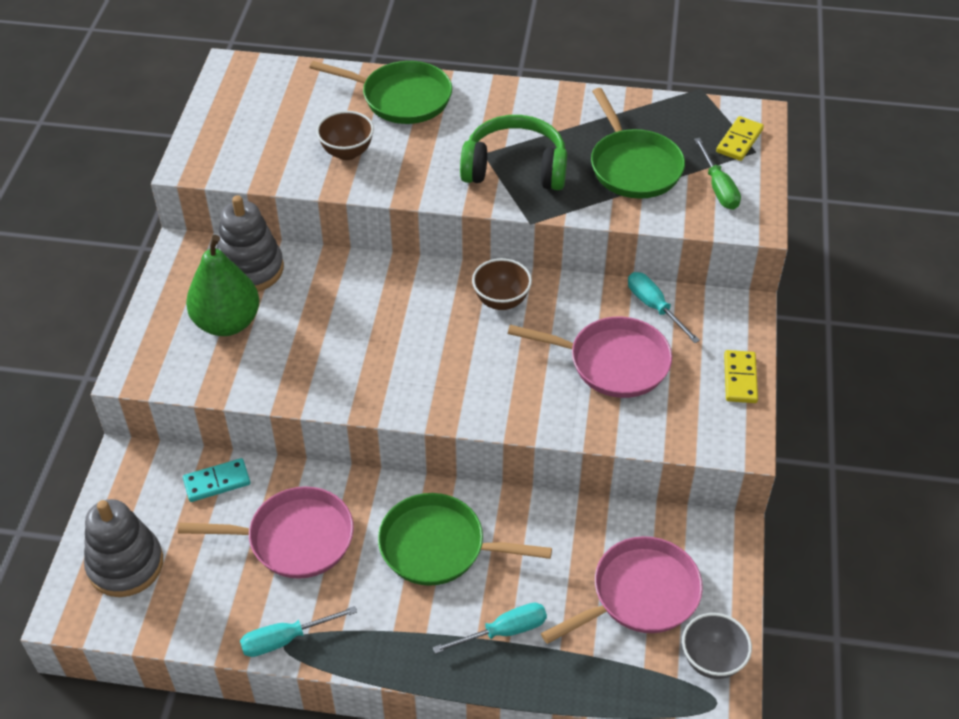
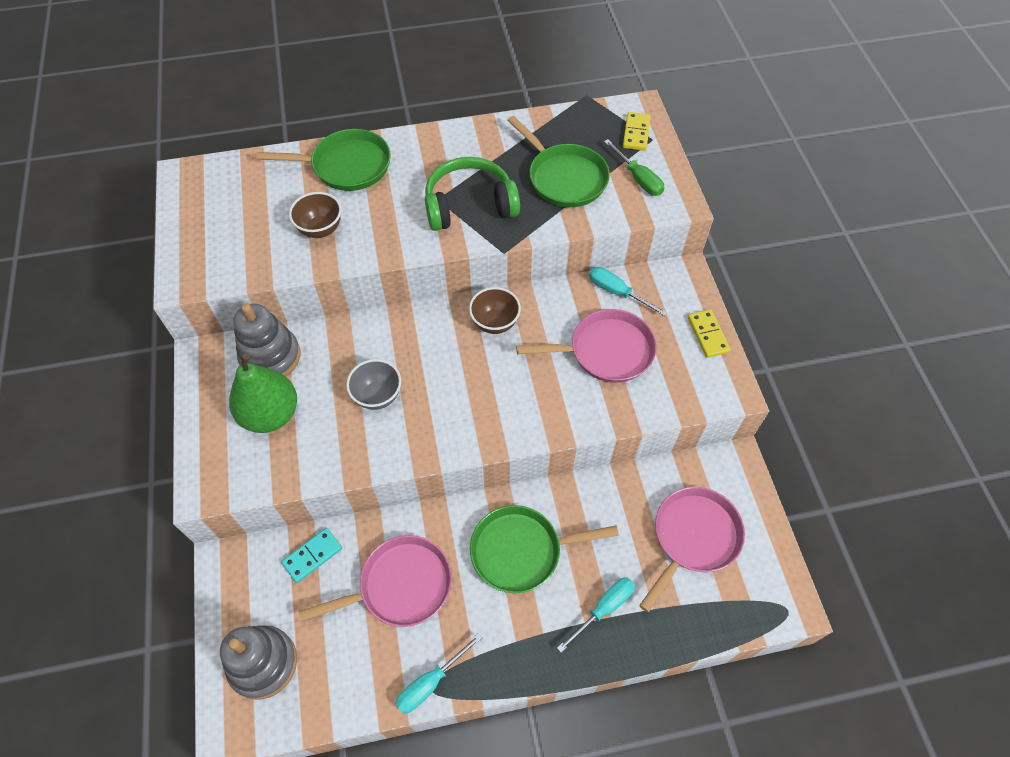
camera: 20 degrees left, 10 degrees up
grey bowl [682,613,752,679] -> grey bowl moved to [346,359,401,410]

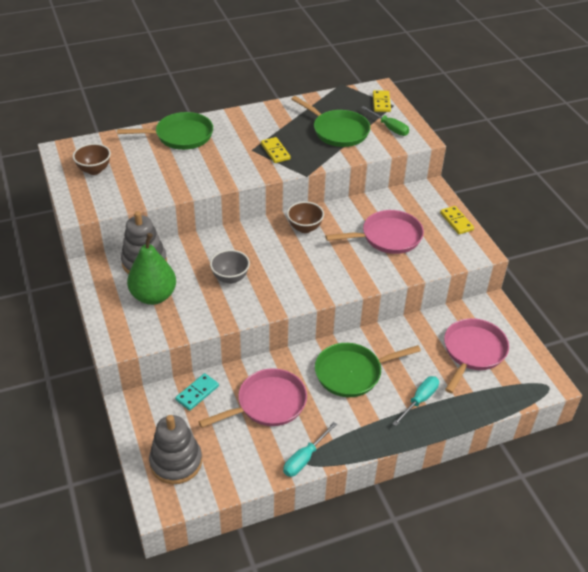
camera: 10 degrees left, 15 degrees down
brown bowl [289,192,342,238] -> brown bowl moved to [73,143,111,175]
green headphones [425,157,520,231] -> yellow domino [261,137,291,163]
turquoise screwdriver [589,267,667,316] -> none

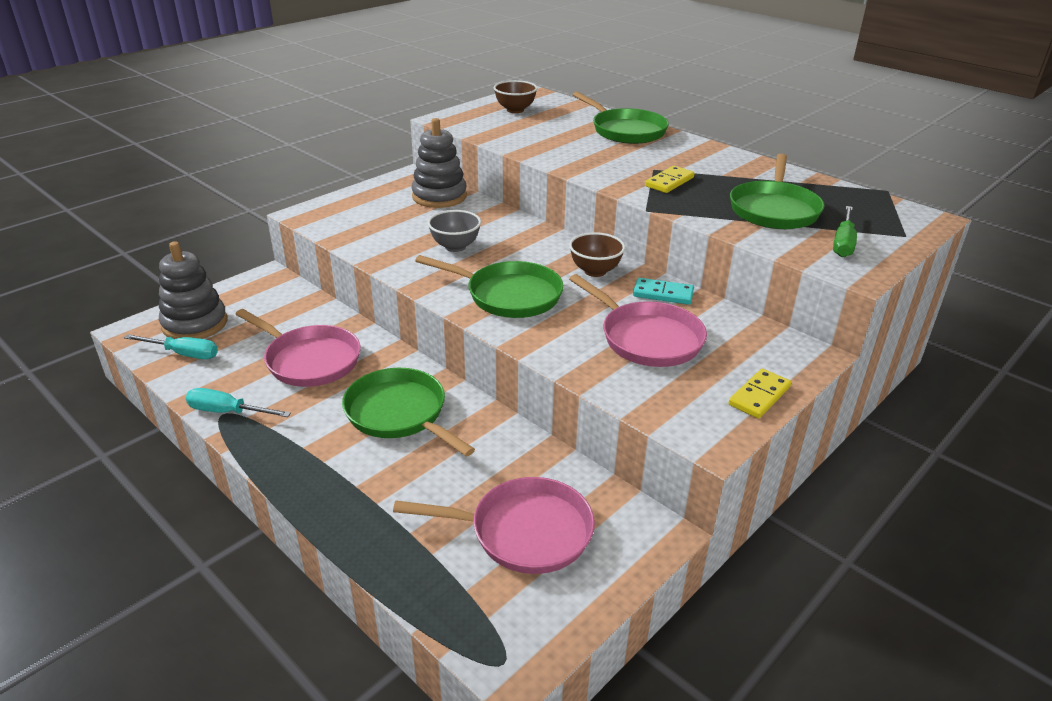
camera: 65 degrees right, 10 degrees down
green pear [127,233,176,305] -> none
turquoise domino [175,373,219,411] -> turquoise domino moved to [633,278,694,305]
yellow domino [373,90,391,112] -> none
turquoise screwdriver [392,376,439,426] -> turquoise screwdriver moved to [124,334,218,359]
none -> green pan [415,255,564,318]

